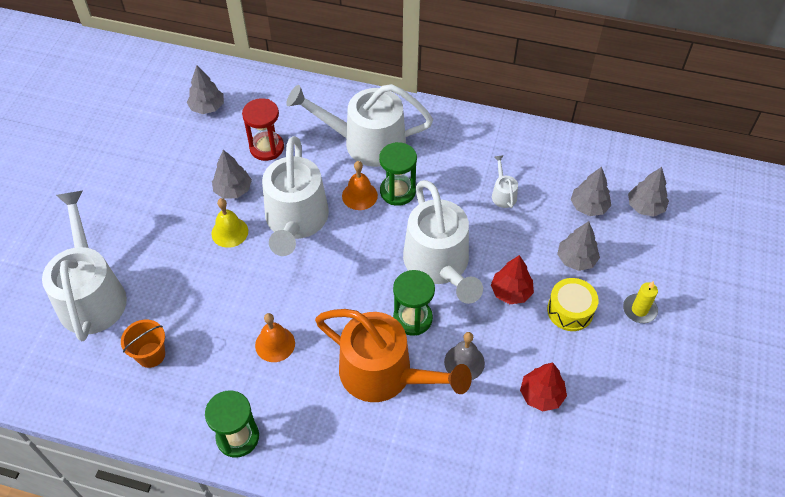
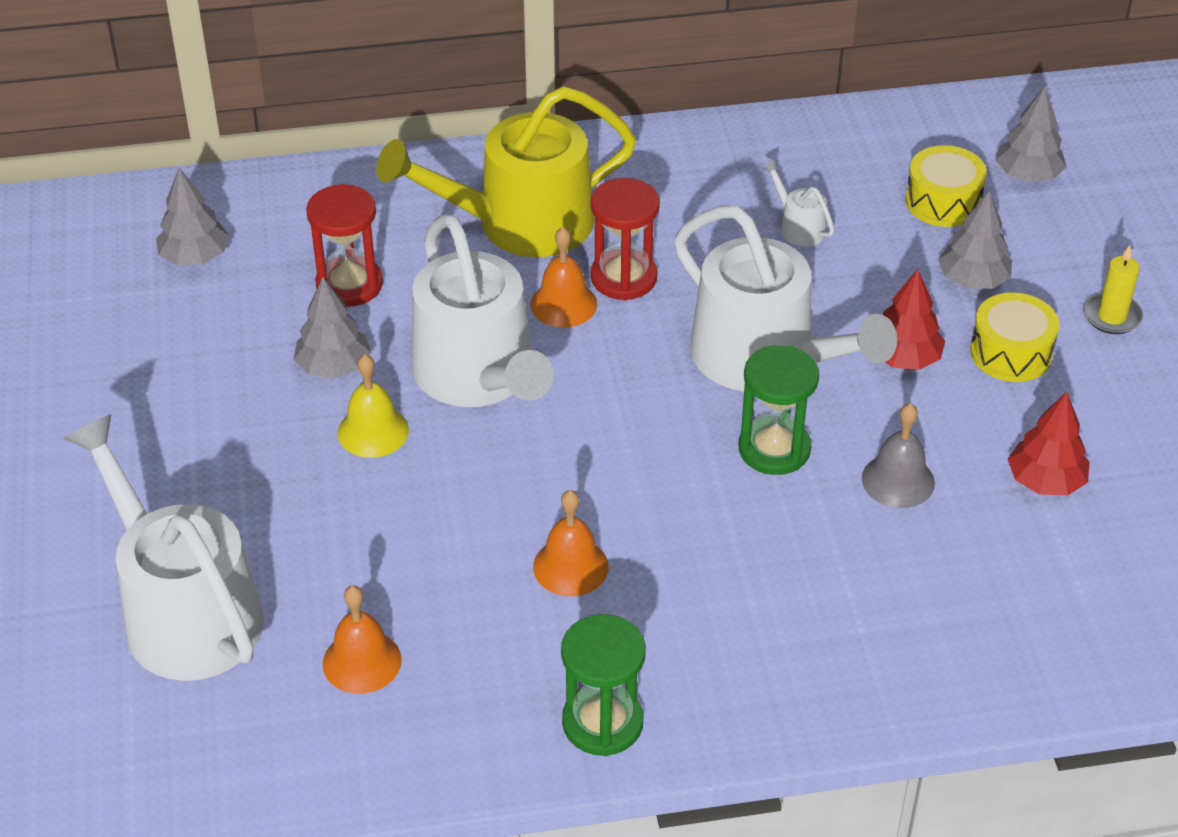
camera: 25 degrees left, 10 degrees down
orange bucket [121,320,165,368] -> orange bell [323,585,402,694]
white watering can [286,84,433,167] -> yellow watering can [376,86,636,257]
orange watering can [315,309,472,402] -> none
green hourglass [379,142,417,206] -> red hourglass [591,178,660,300]
grey tree [571,167,611,216] -> yellow drum [906,145,987,227]

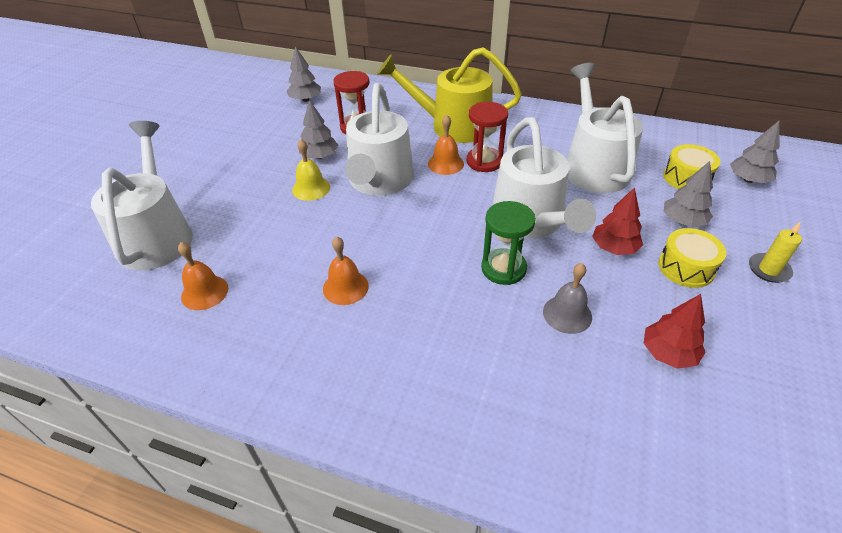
camera: 30 degrees right, 0 degrees up
green hourglass [561,614,646,756] -> none
white watering can [761,160,834,247] -> white watering can [567,63,643,193], size x2.48

